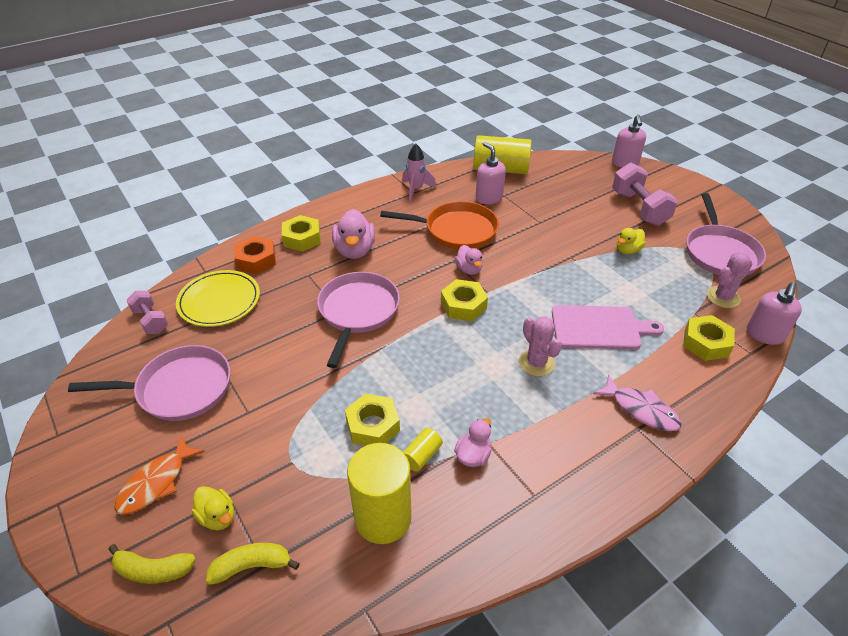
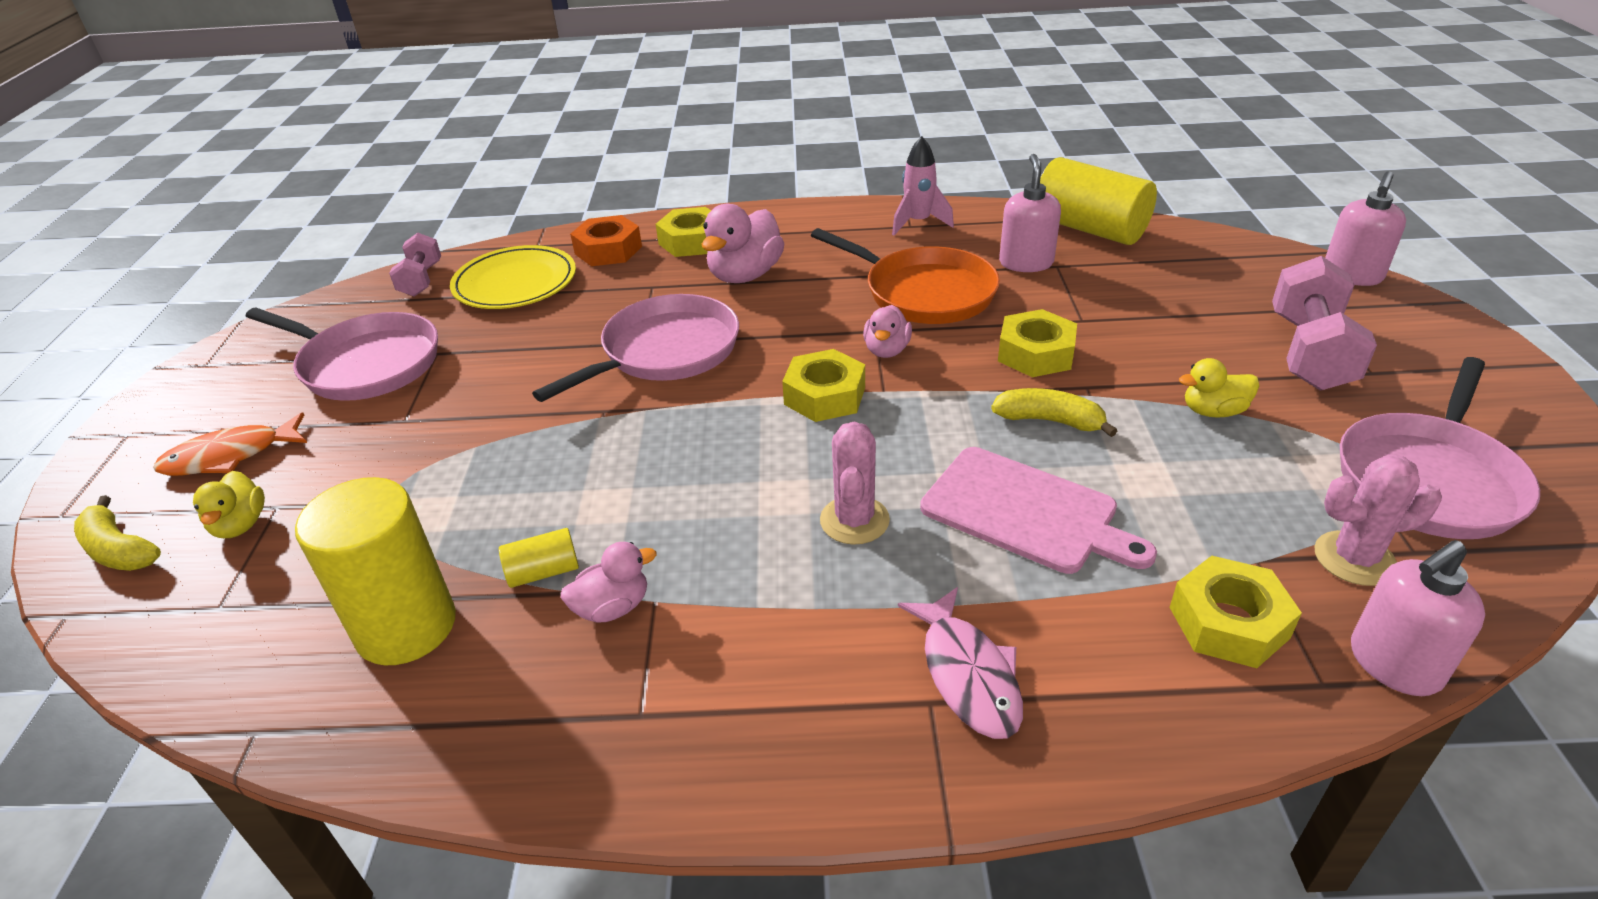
camera: 35 degrees right, 5 degrees down
yellow banana [205,543,300,585] -> yellow banana moved to [991,388,1117,437]
yellow nut [345,393,400,446] -> yellow nut moved to [998,309,1077,377]

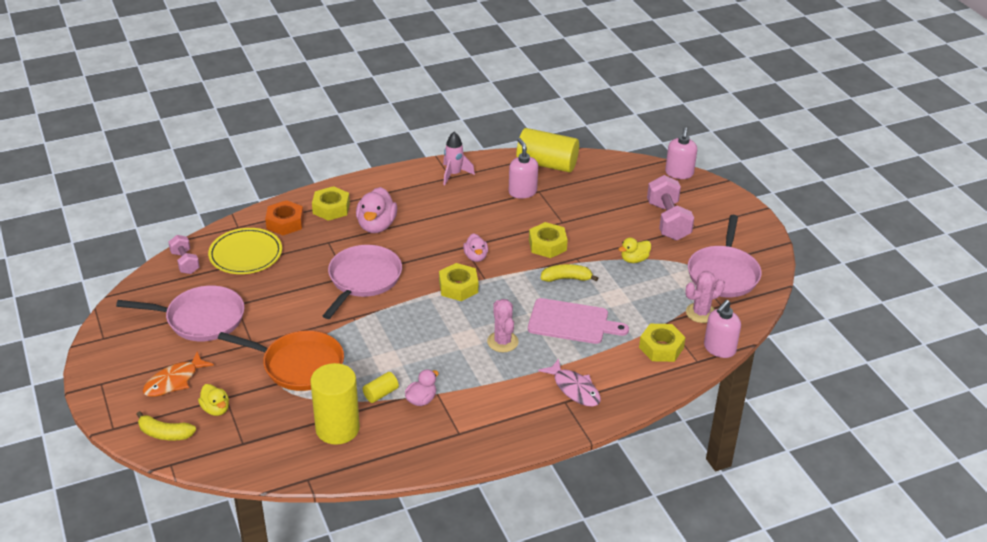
camera: 25 degrees left, 0 degrees up
orange pan [811,228,1000,324] -> orange pan moved to [218,331,344,391]

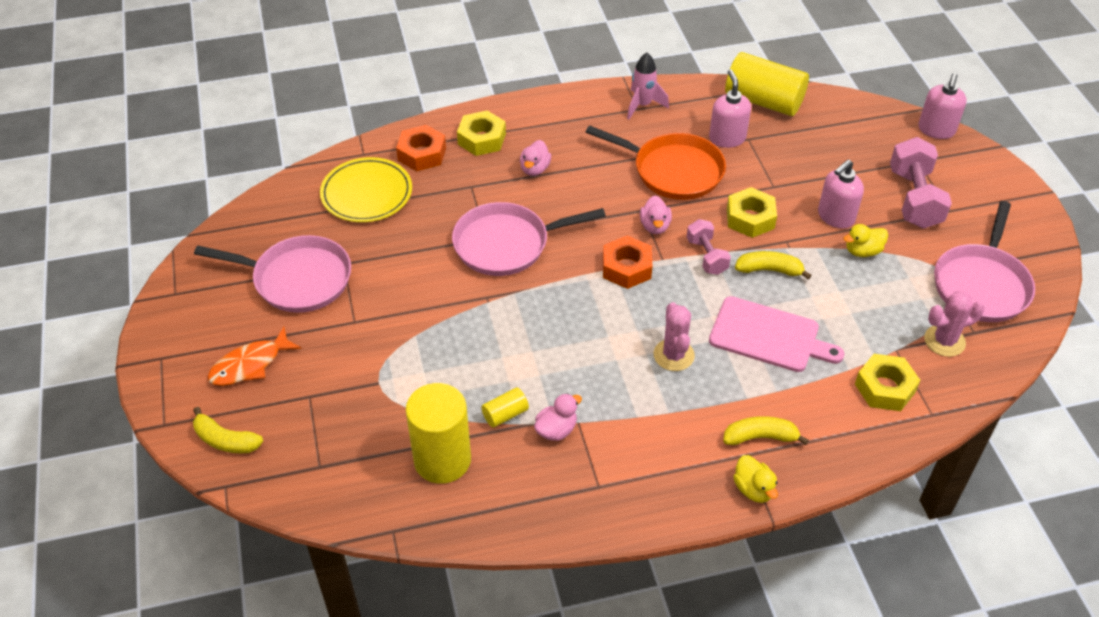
camera: 10 degrees right, 10 degrees up
pink dumbbell [168,235,200,274] -> pink dumbbell moved to [687,219,731,275]
yellow duck [198,384,229,416] -> yellow duck moved to [733,455,778,503]
orange pan [218,331,344,391] -> orange pan moved to [586,125,726,200]
pink pan [323,245,402,319] -> pink pan turned 135 degrees counterclockwise [452,202,606,276]
pink duck [356,187,397,233] -> pink duck [520,140,551,176], size x0.59
yellow nut [439,263,478,301] -> orange nut [603,235,652,289]
pink fish [538,358,601,407] -> yellow banana [723,416,809,445]
pink soap dispenser [704,300,741,358] -> pink soap dispenser moved to [818,159,864,229]

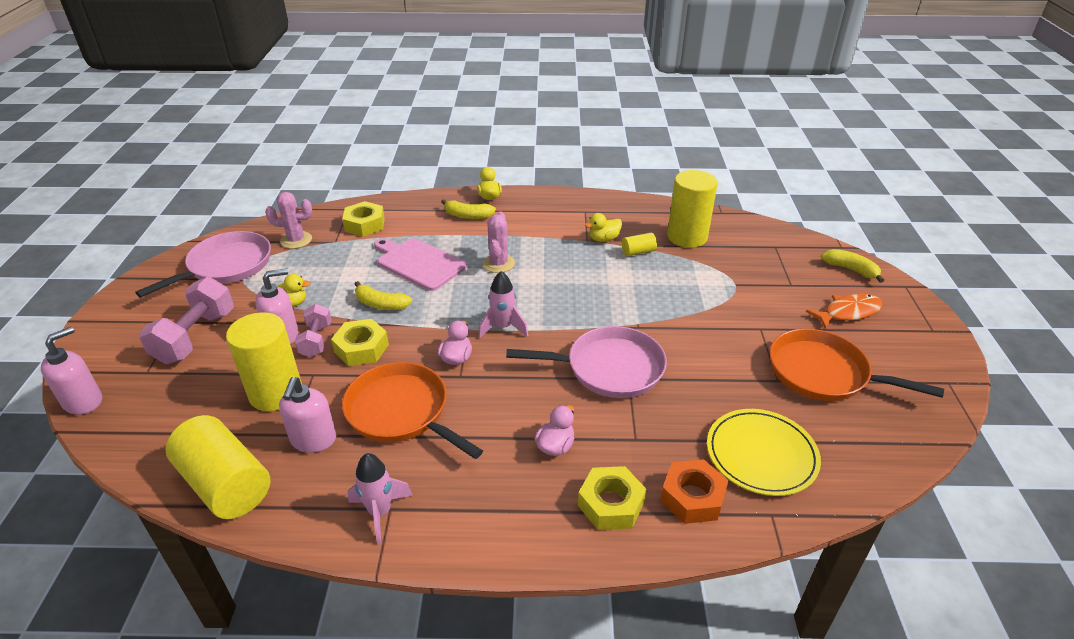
camera: 165 degrees left, 10 degrees down
pink pan [194,235,351,313] -> orange pan [770,329,944,401]
pink duck [534,393,582,441] -> yellow duck [585,213,622,242]
orange nut [603,235,652,289] -> pink rocket [478,271,528,338]
pink dumbbell [687,219,731,275] -> pink dumbbell moved to [295,304,332,357]
none -> yellow cylinder [226,312,302,411]

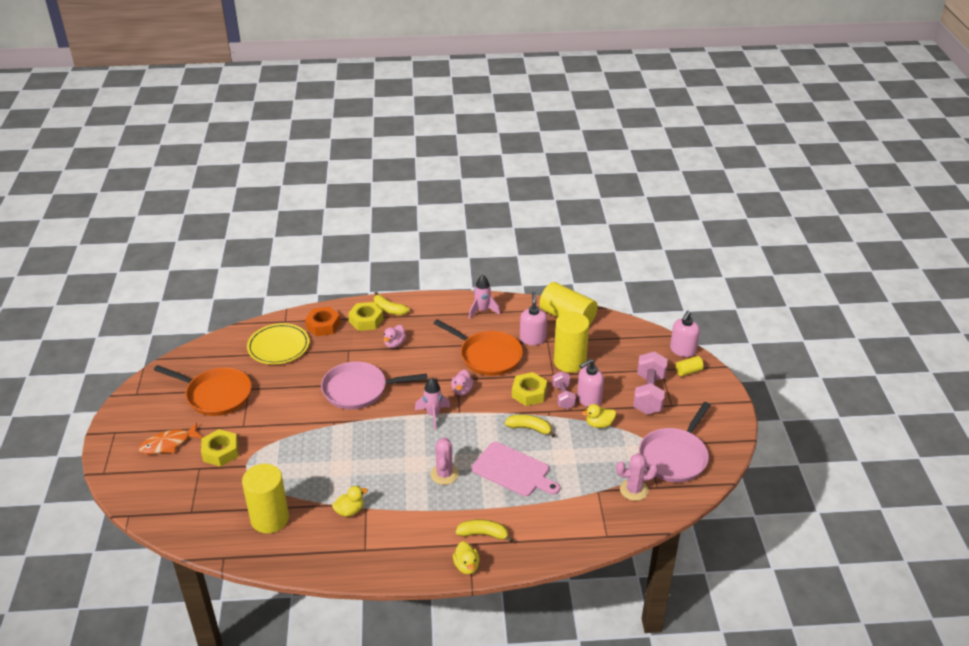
camera: 175 degrees right, 0 degrees up
yellow nut [342,201,385,237] -> yellow nut moved to [201,429,238,467]
yellow cylinder [622,233,657,256] -> yellow cylinder moved to [675,356,704,376]
yellow banana [821,249,884,283] -> yellow banana moved to [374,292,410,315]

